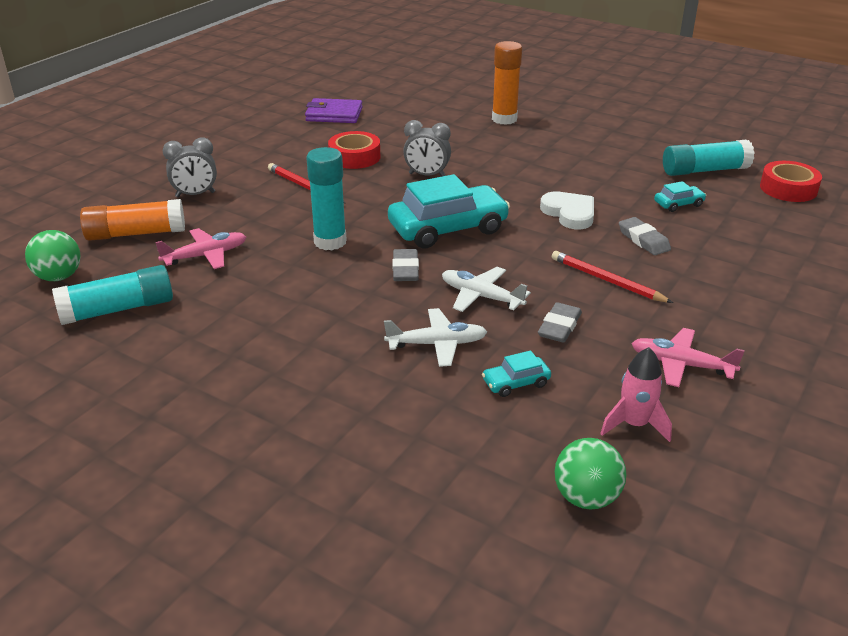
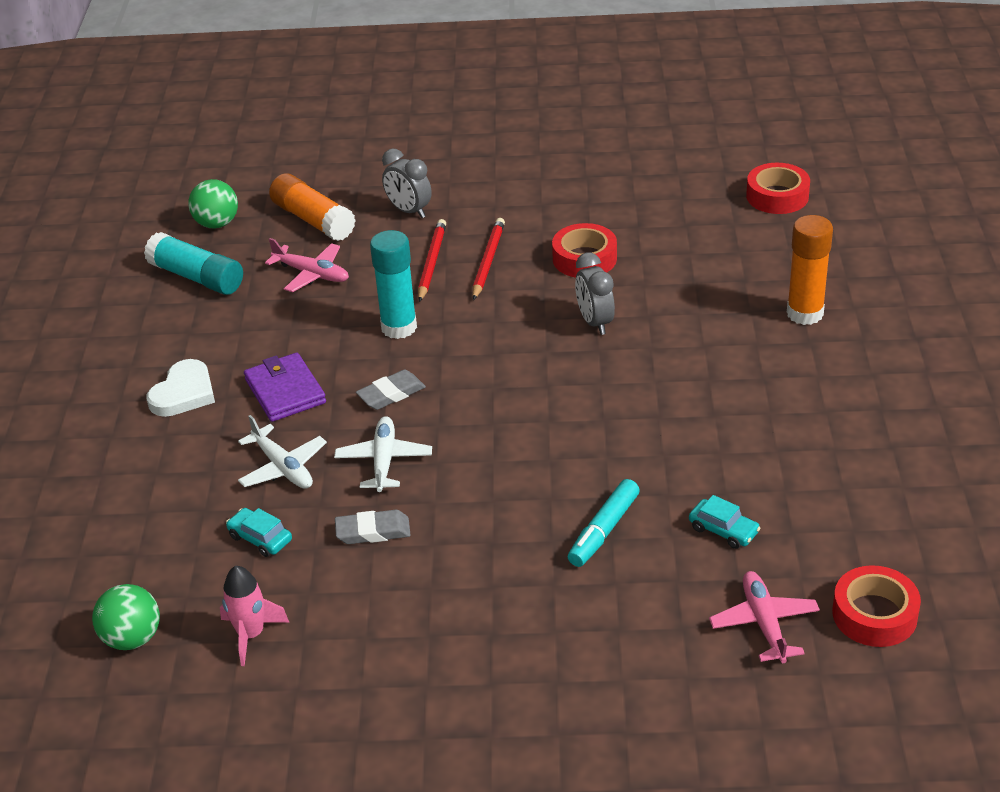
camera: 60 degrees right, 5 degrees up
purple wallet [305,98,363,123] -> purple wallet moved to [244,353,326,422]
turquoise car [388,174,510,248] -> none
white heart [540,192,594,229] -> white heart moved to [147,359,215,417]
red pencil [552,251,673,303] -> red pencil moved to [418,219,446,302]
grey eraser [619,217,671,255] -> turquoise marker [568,479,640,567]
pink plane [631,328,745,387] -> pink plane moved to [709,571,820,663]
turquoise glue stick [663,140,755,176] -> none
none -> red tape [746,163,810,214]

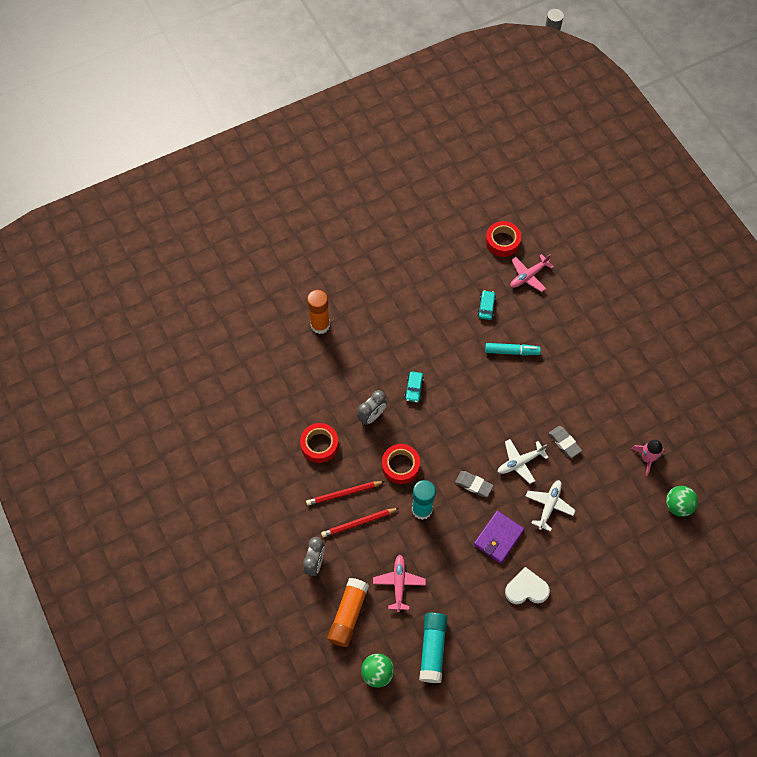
camera: 120 degrees left, 25 degrees up
turquoise car [226,508,292,557] -> turquoise car moved to [404,371,424,402]
red tape [746,163,810,214] -> red tape moved to [382,444,420,484]

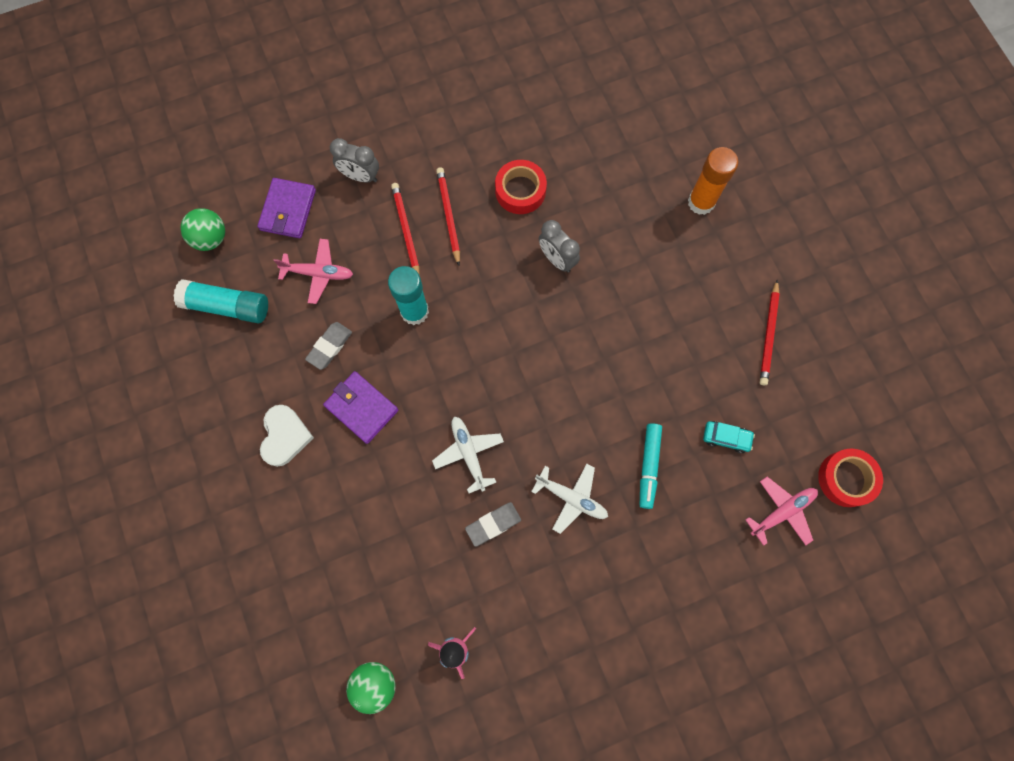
camera: 95 degrees right, 10 degrees up
orange glue stick [327,578,369,647] -> purple wallet [257,178,316,238]
red tape [382,444,420,484] -> none
turquoise car [404,371,424,402] -> none
grey eraser [455,471,494,497] -> grey eraser moved to [305,322,352,370]
pink plane [510,254,554,292] -> pink plane turned 90 degrees clockwise [746,477,818,546]
white plane [525,480,576,532] -> white plane moved to [531,464,608,534]
none -> red pencil [760,280,780,385]

